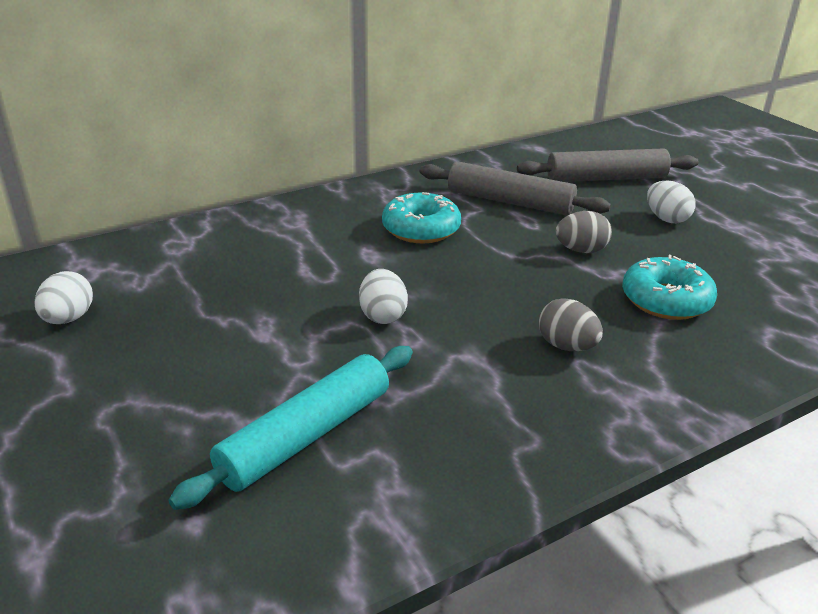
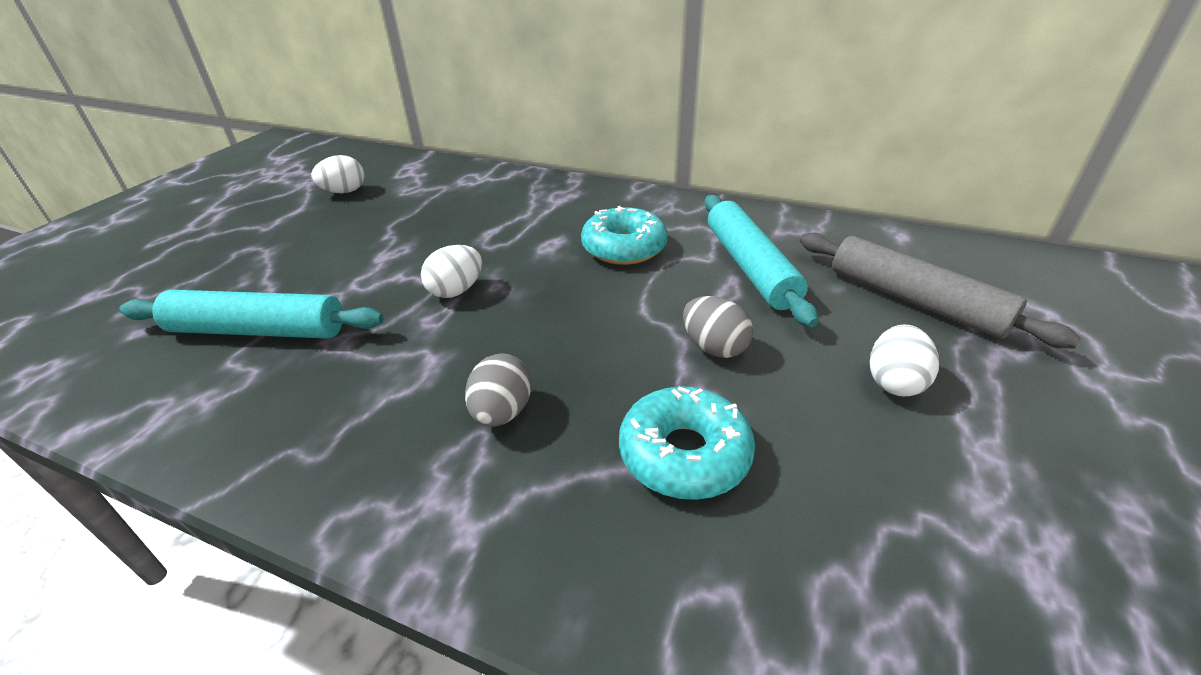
camera: 55 degrees right, 5 degrees up
grey rolling pin [419,161,611,216] -> turquoise rolling pin [705,195,818,327]

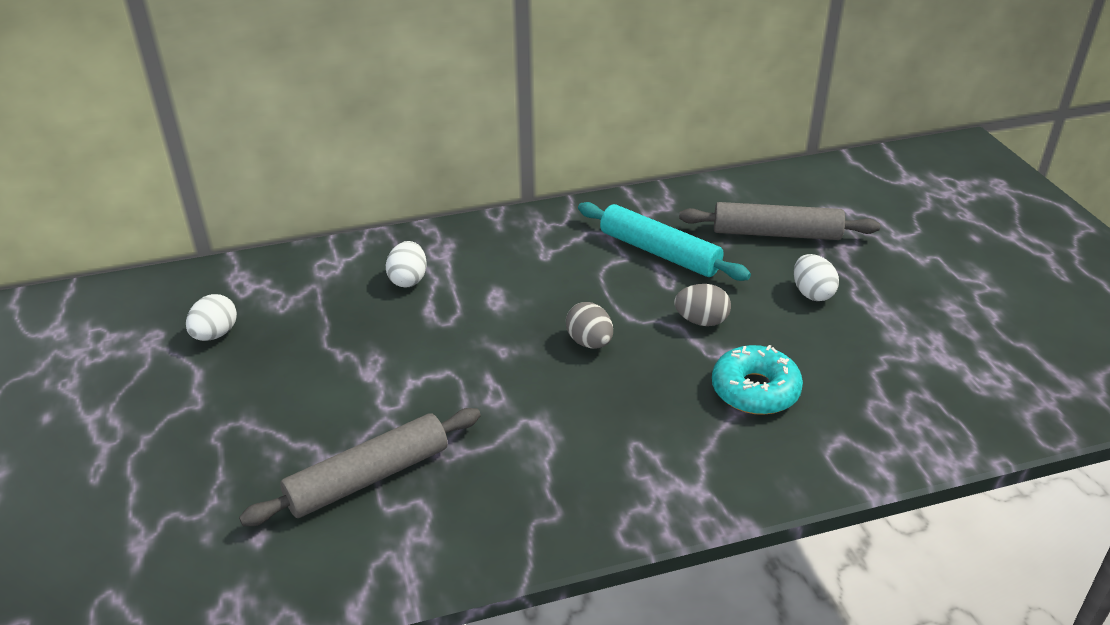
camera: 40 degrees left, 0 degrees up
turquoise rolling pin [119,290,383,339] -> grey rolling pin [239,408,481,526]
white egg [421,245,482,298] -> white egg moved to [386,241,427,287]
grey egg [465,354,531,427] -> grey egg moved to [566,302,613,349]
turquoise donut [581,206,668,265] -> none

